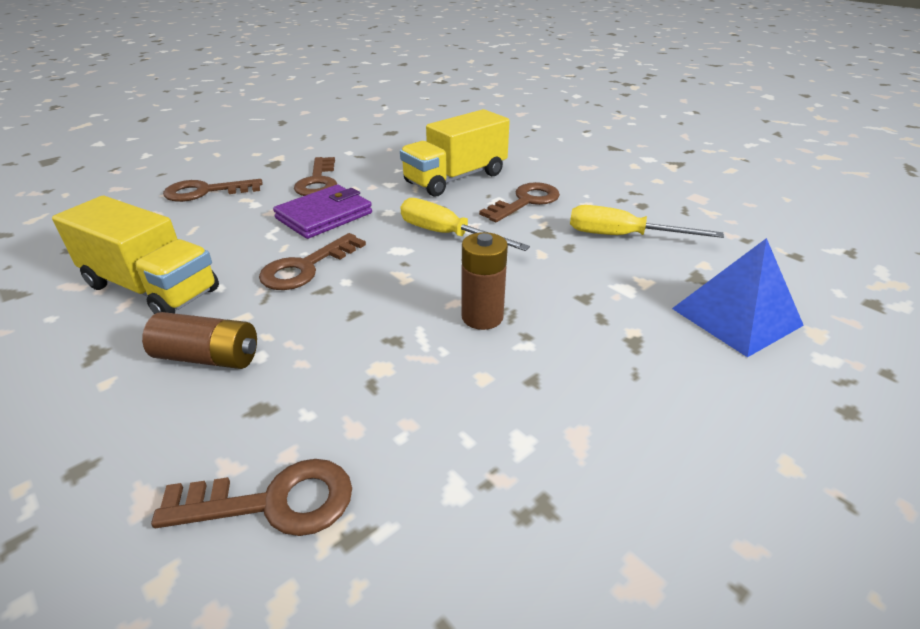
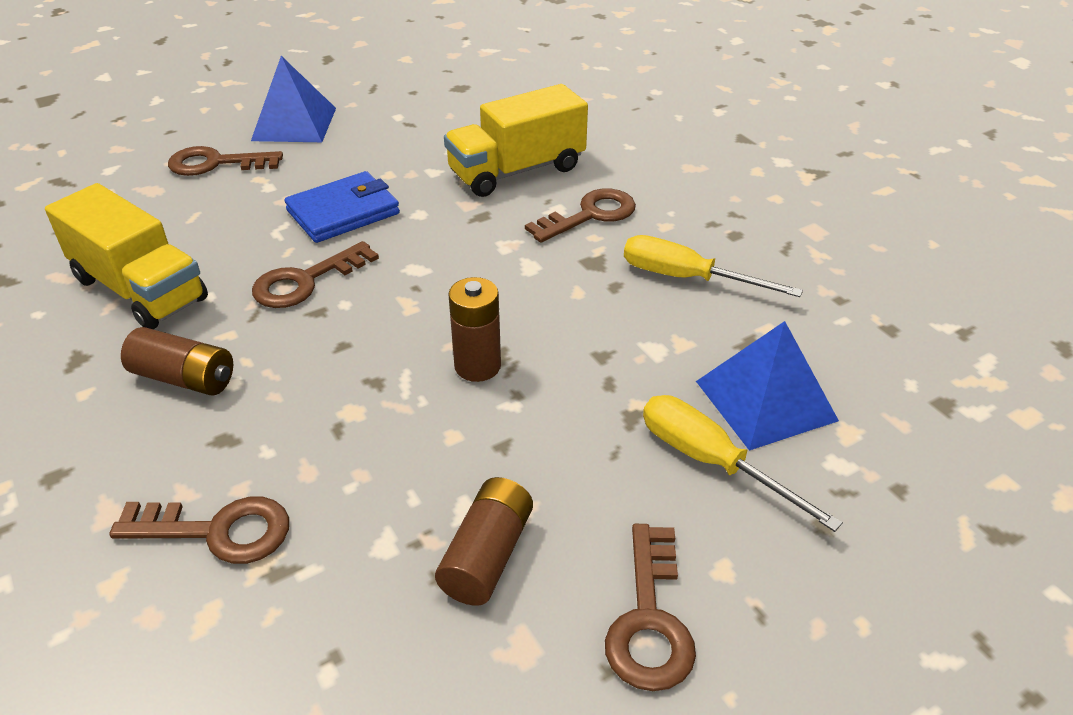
camera: 10 degrees right, 5 degrees up
purple wallet [273,185,372,239] -> blue wallet [284,171,400,243]
brown key [294,157,337,196] -> brown key moved to [605,524,696,691]
yellow screwdriver [400,198,530,251] -> yellow screwdriver moved to [643,395,843,532]
none -> blue pyramid [251,56,336,142]
none -> brown battery [435,477,533,606]

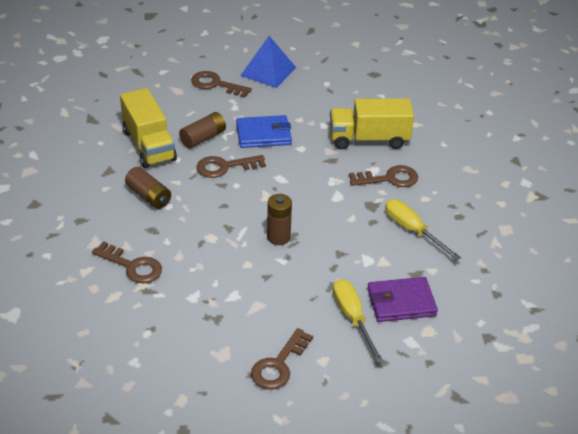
camera: 25 degrees right, 0 degrees up
brown battery [435,477,533,606] -> brown battery moved to [179,112,226,148]
blue pyramid [696,321,839,451] -> purple wallet [367,277,438,322]

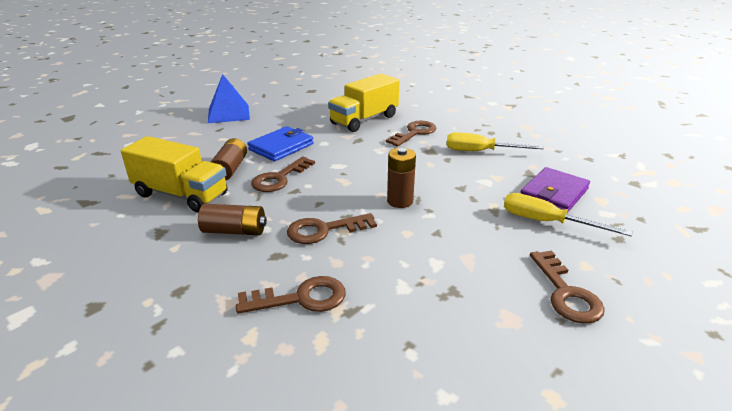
camera: 40 degrees left, 10 degrees down
brown key [191,71,252,98] -> brown key moved to [287,213,377,244]

